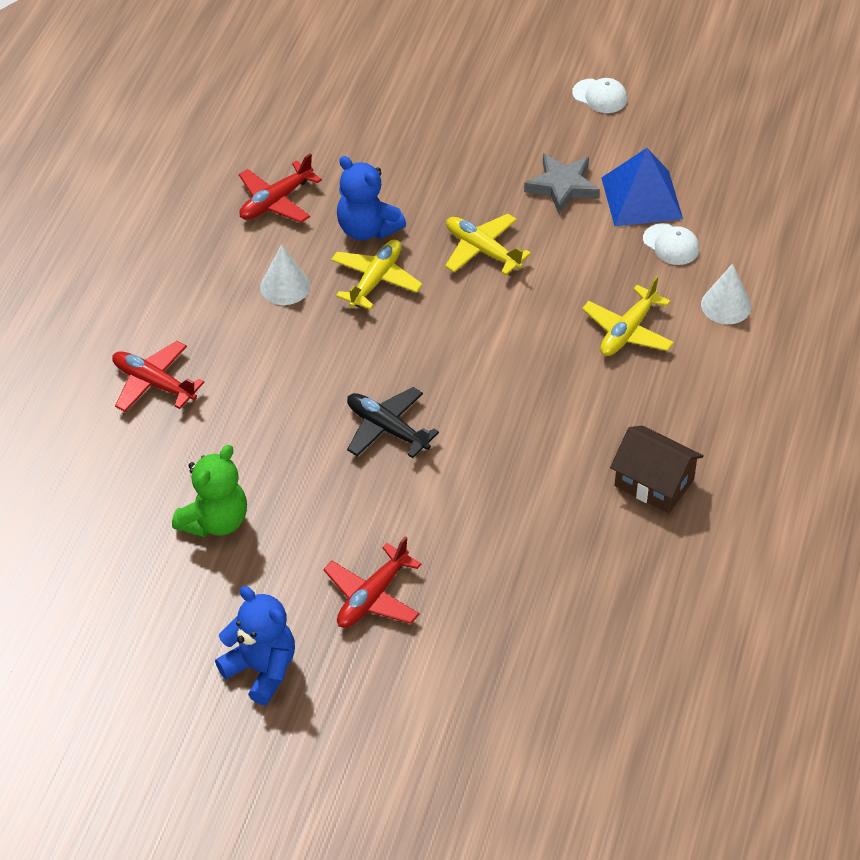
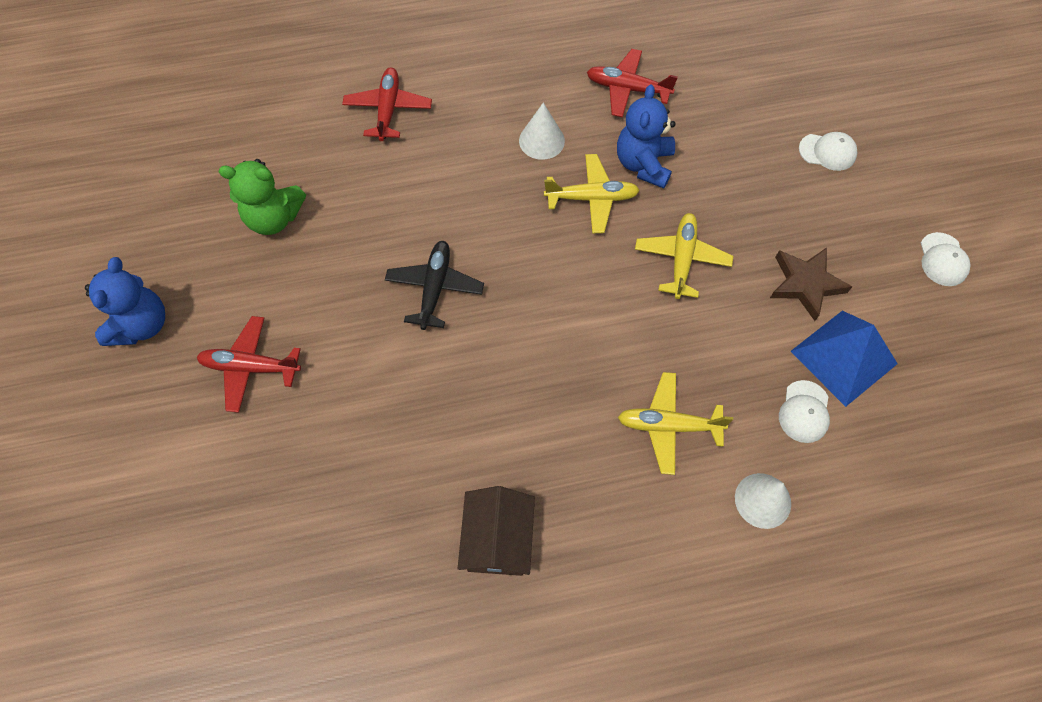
camera: 60 degrees right, 15 degrees up
grey star [524,153,600,214] -> brown star [770,248,852,321]
none -> white cap [799,132,857,171]

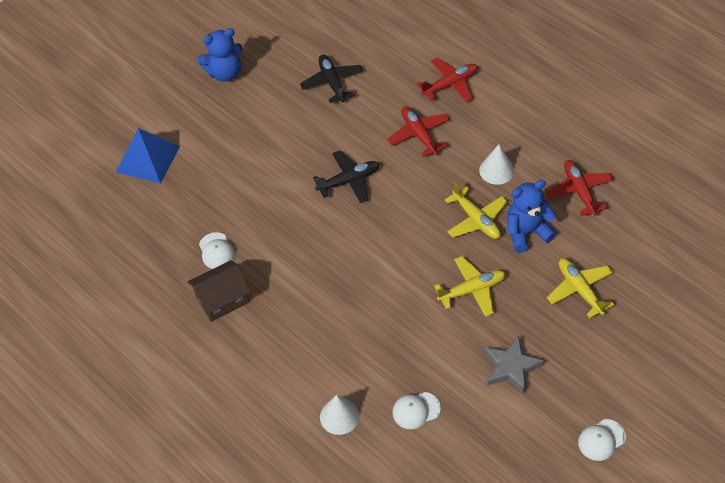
camera: 60 degrees right, 10 degrees down
red plane [197,316,301,413] -> red plane moved to [387,106,450,157]
green teddy bear [219,159,306,235] -> black plane [300,55,363,103]
yellow plane [618,372,733,475] -> yellow plane moved to [547,258,614,318]
brown star [770,248,852,321] -> grey star [484,335,544,394]
blue pyramid [791,311,898,407] -> blue pyramid moved to [116,128,180,184]
white cap [799,132,857,171] -> white cap moved to [199,232,235,269]

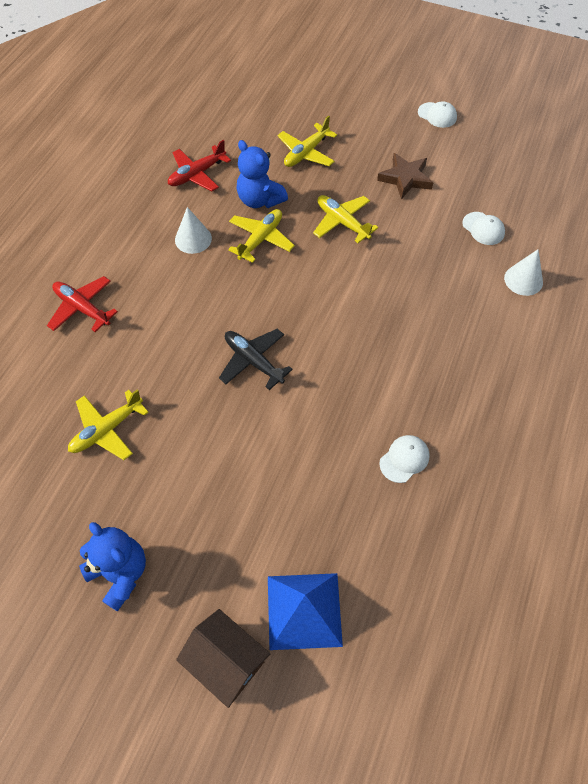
camera: 115 degrees left, 5 degrees up
brown house [188,260,251,322] -> brown house moved to [176,609,270,708]
black plane [300,55,363,103] -> yellow plane [68,389,149,460]
red plane [387,106,450,157] -> none
grey star [484,335,544,394] -> brown star [377,153,434,199]

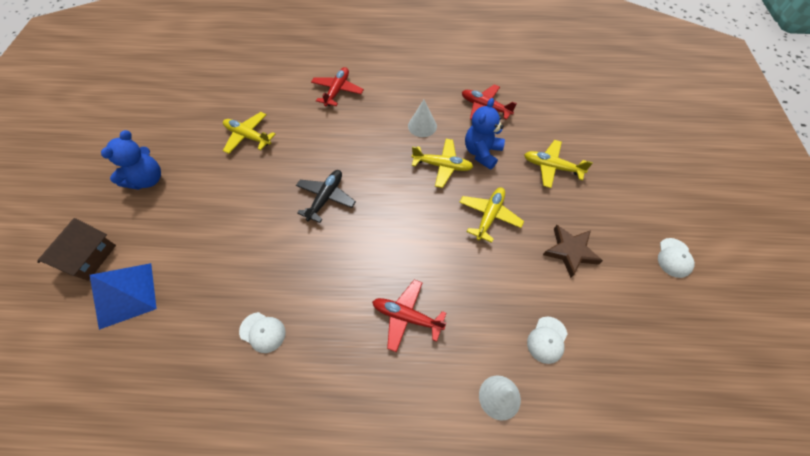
camera: 70 degrees right, 0 degrees up
none -> red plane [372,280,446,352]

